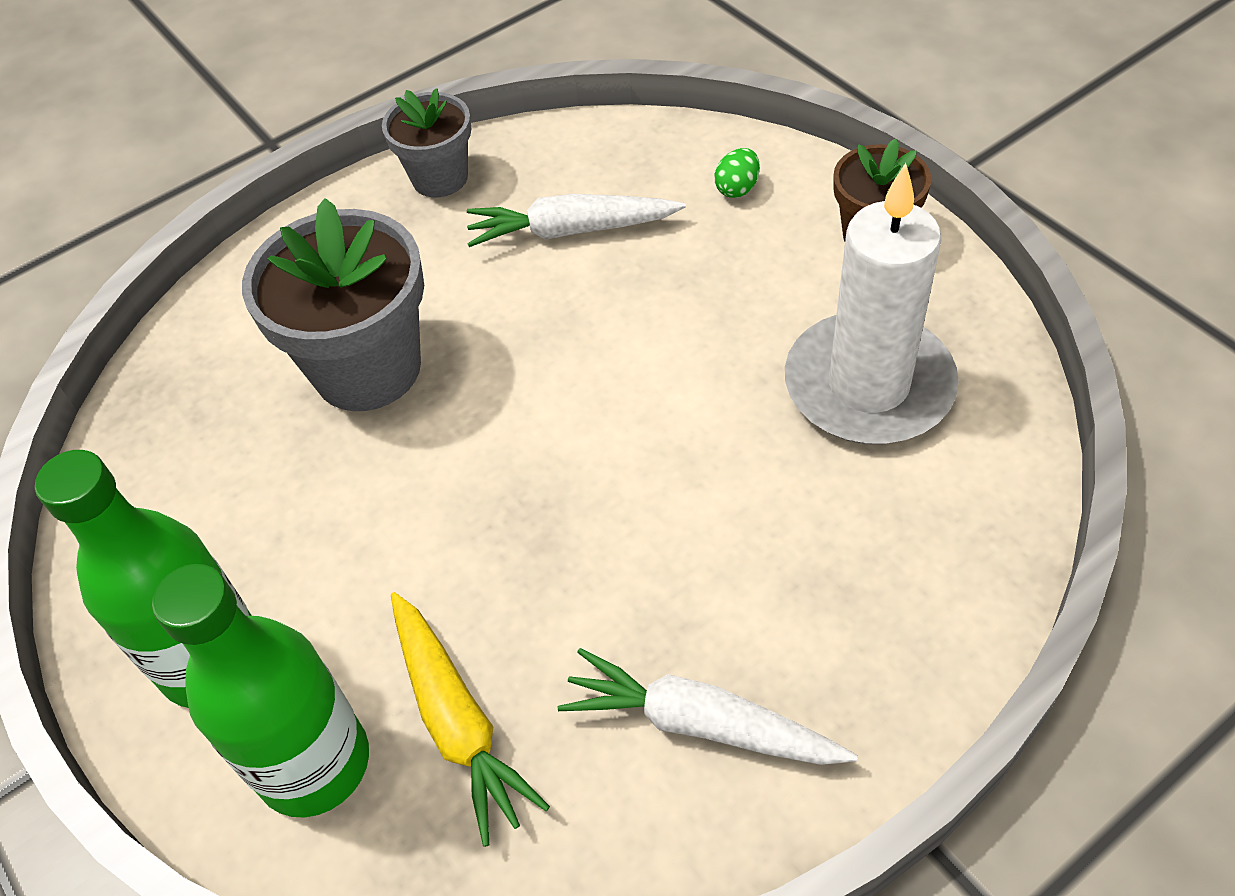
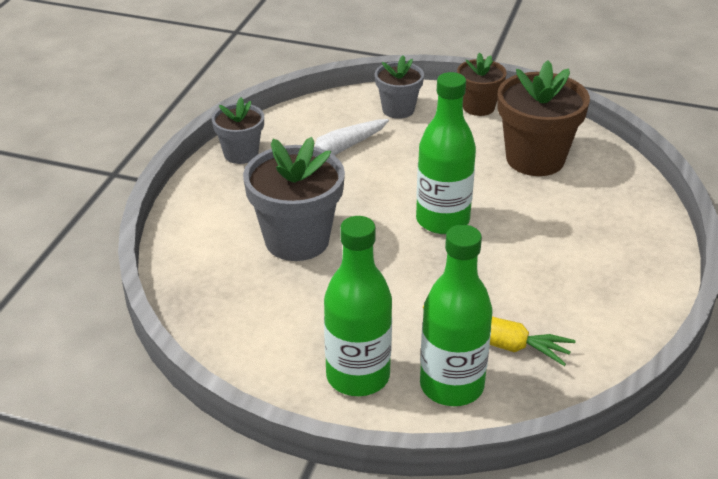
camera: 40 degrees left, 15 degrees down
white carrot [558,648,858,765] -> none
green egg [715,148,760,198] -> grey flower pot [375,55,424,119]
white candle [785,163,959,444] -> brown flower pot [497,61,590,176]
none -> green bottle [416,72,476,234]

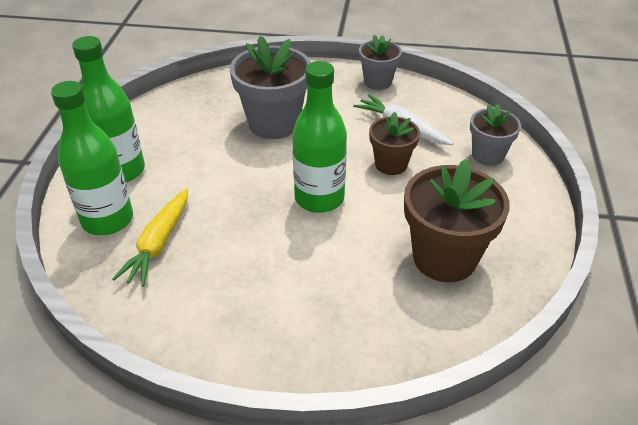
camera: 80 degrees right, 5 degrees up
brown flower pot [457,53,507,116] -> brown flower pot moved to [369,112,420,175]

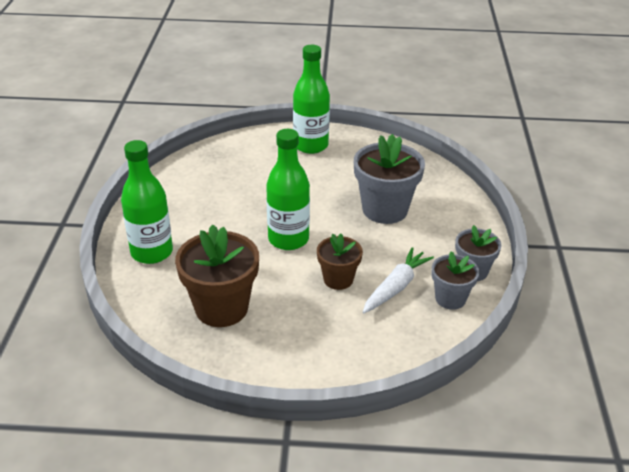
camera: 85 degrees right, 5 degrees down
green bottle [51,81,133,235] -> green bottle moved to [121,140,173,264]
yellow carrot [112,188,188,287] -> none
grey flower pot [470,104,521,166] -> grey flower pot moved to [432,251,479,310]

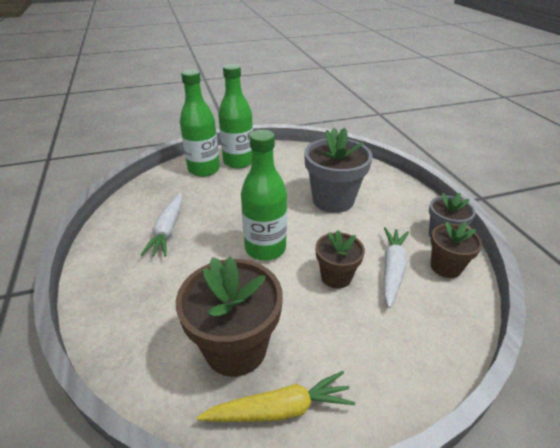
camera: 20 degrees left, 0 degrees up
green bottle [121,140,173,264] -> green bottle moved to [180,69,220,177]
grey flower pot [432,251,479,310] -> brown flower pot [430,221,482,278]
none -> white carrot [140,193,183,257]
none -> yellow carrot [197,371,355,422]

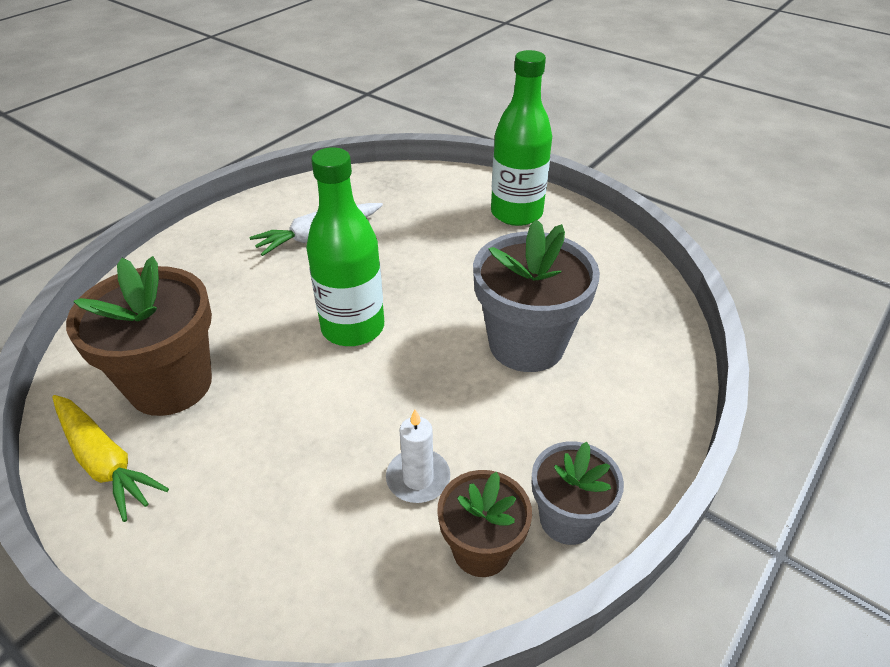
camera: 55 degrees right, 5 degrees up
green bottle [180,69,220,177] -> none
brown flower pot [316,230,365,289] -> none
white carrot [384,227,409,308] -> white candle [386,409,450,503]

